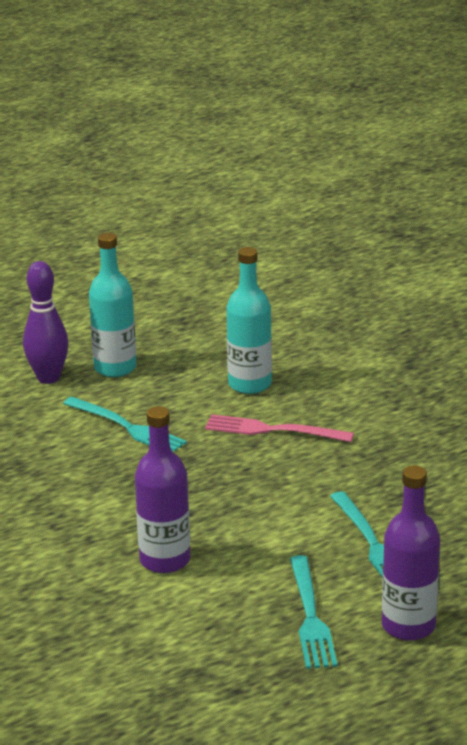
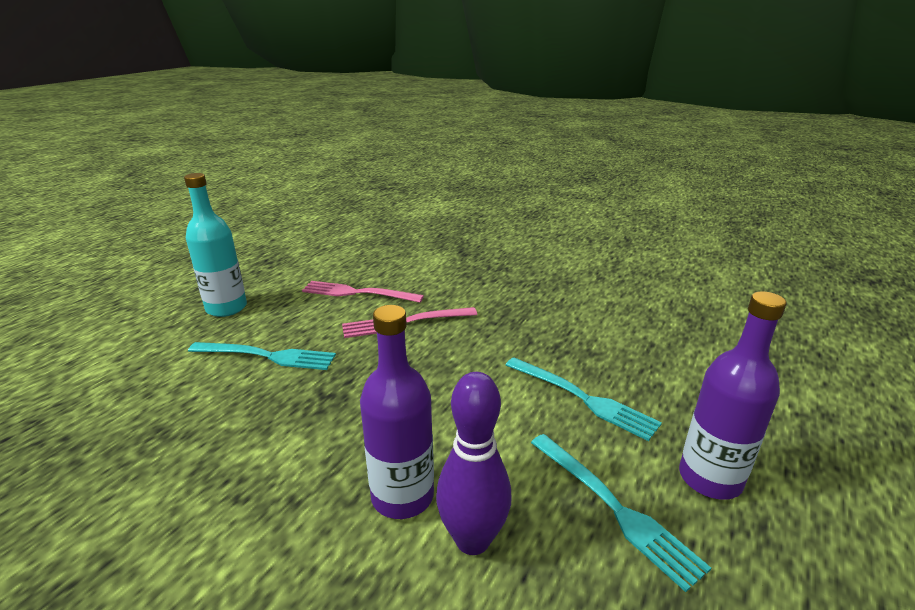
camera: 30 degrees left, 0 degrees up
purple bowling pin [23,261,69,384] -> purple bowling pin moved to [436,372,512,555]
turquoise bottle [226,247,272,394] -> pink fork [302,281,424,303]

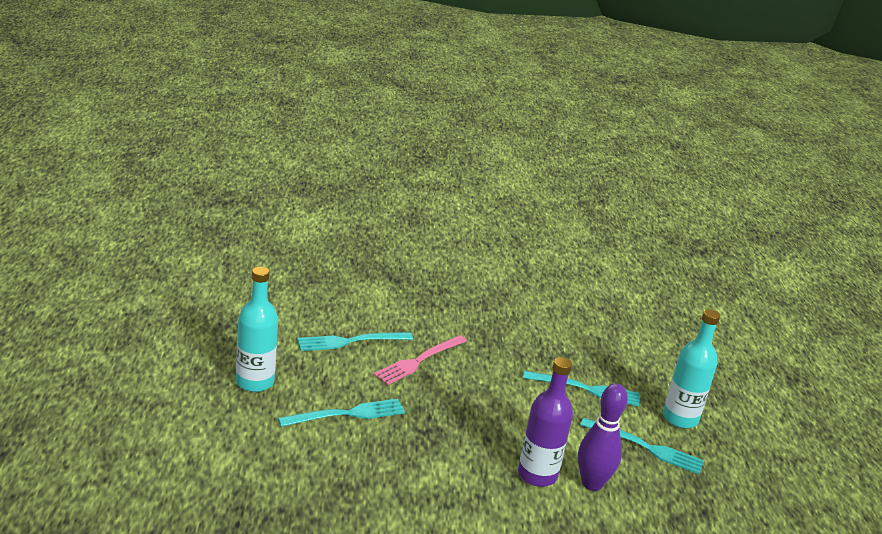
camera: 35 degrees left, 0 degrees up
pink fork [302,281,424,303] -> turquoise fork [297,332,413,351]
purple bottle [679,291,786,500] -> turquoise bottle [663,309,720,428]

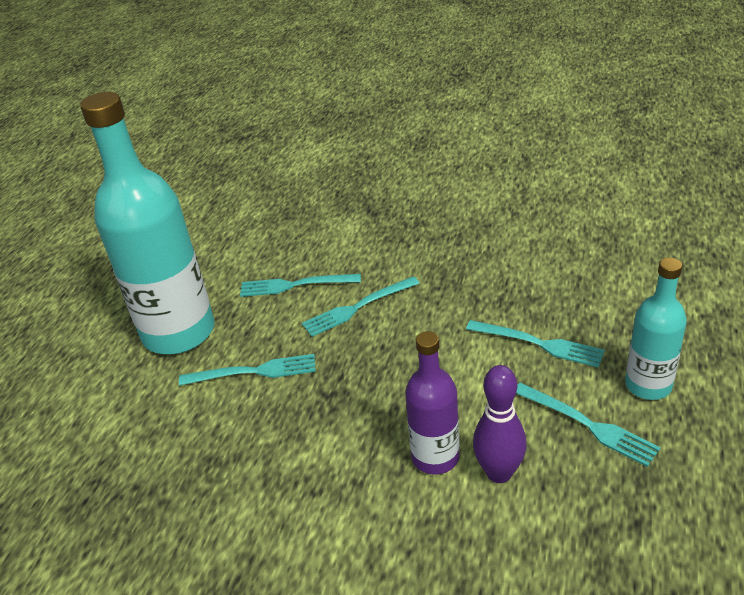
camera: 25 degrees right, 10 degrees up
turquoise bottle [236,267,278,392] -> turquoise bottle [80,92,214,354], size x1.90
pink fork [373,335,467,385] -> turquoise fork [302,276,420,337]

